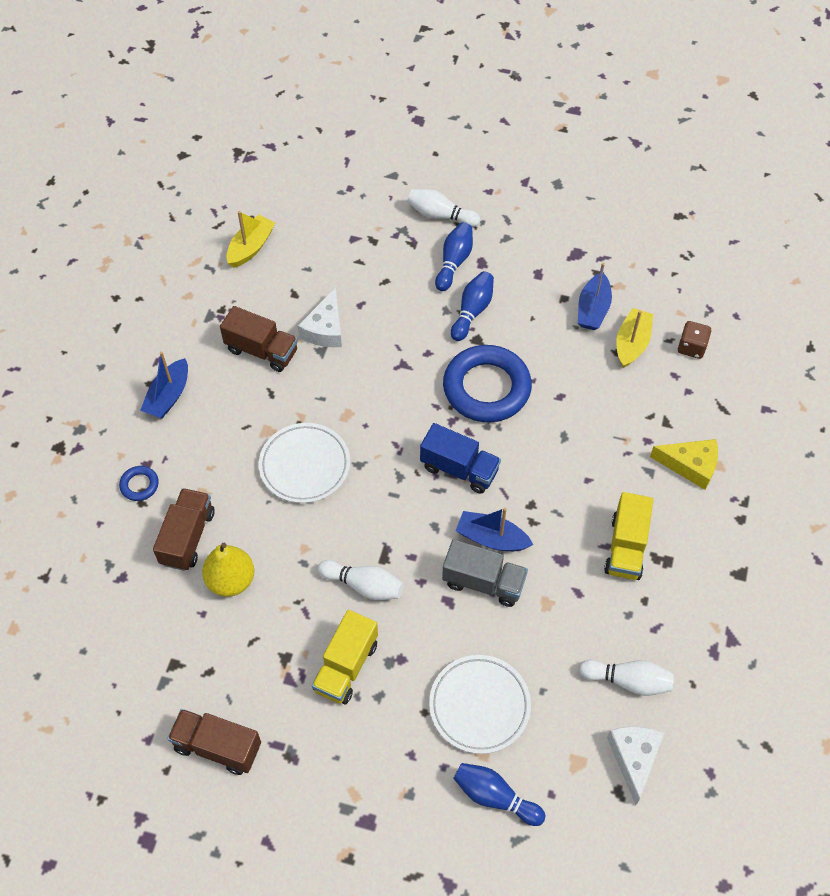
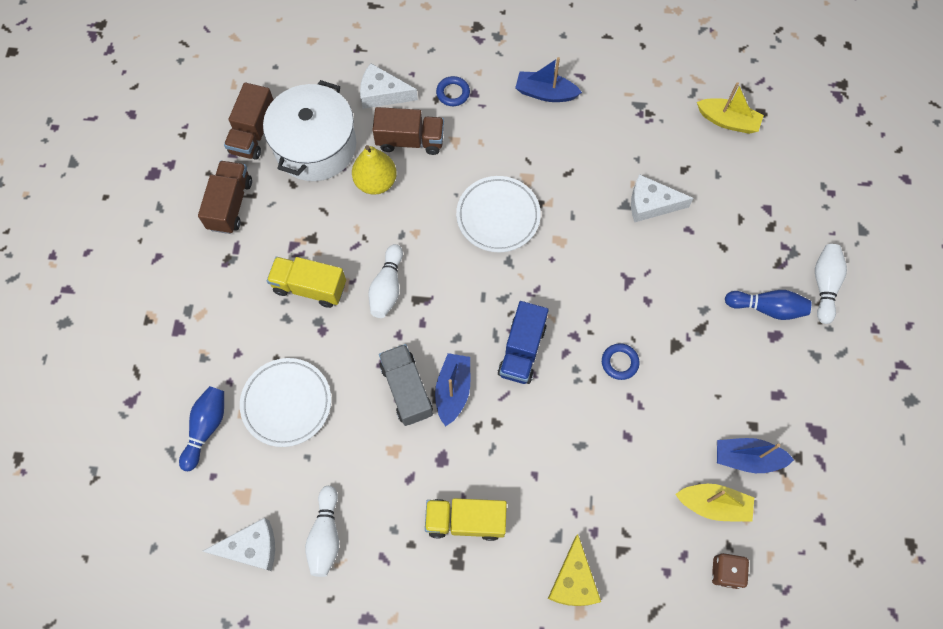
camera: 80 degrees right, 10 degrees up
brown truck [220,306,298,372] -> brown truck moved to [224,82,274,160]
grey truck [442,539,528,607] -> grey truck turned 150 degrees clockwise [379,344,433,426]
blue ring [443,345,532,422] -> blue ring [602,343,639,380], size x0.42
blue bowling pin [451,271,494,341] -> none
none -> white pot [263,80,356,181]
none -> white cheese [360,63,418,109]

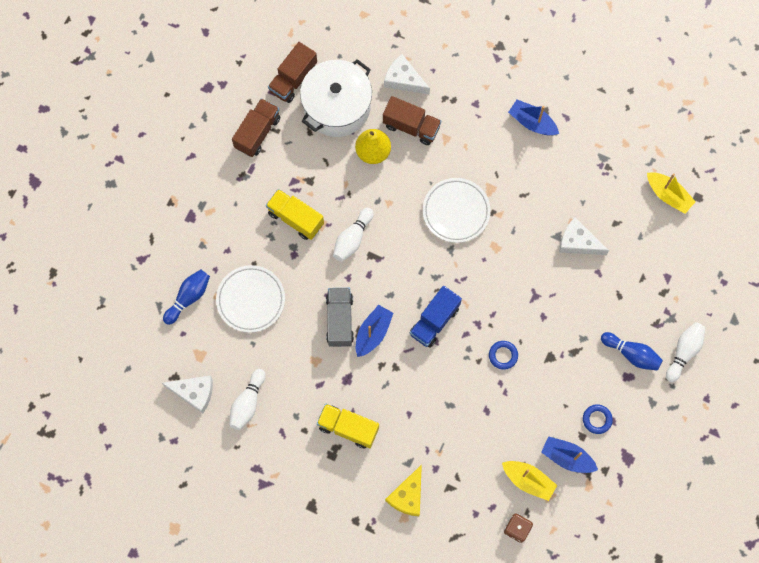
camera: 20 degrees right, 5 degrees up
blue ring [436,76,470,106] -> blue ring moved to [583,404,613,434]

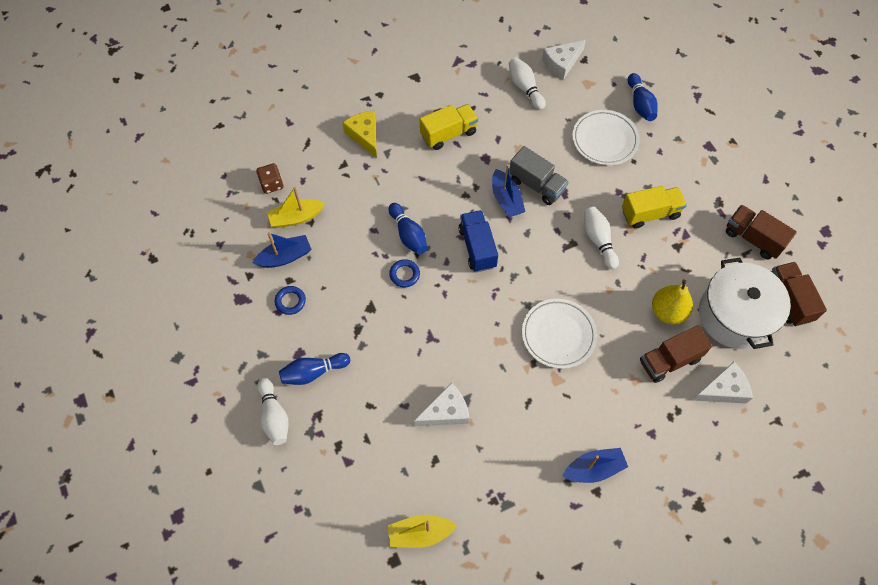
camera: 130 degrees right, 10 degrees down
brown truck [232,98,280,157] -> brown truck turned 150 degrees clockwise [726,205,797,260]
none -> blue bowling pin [389,203,427,254]

